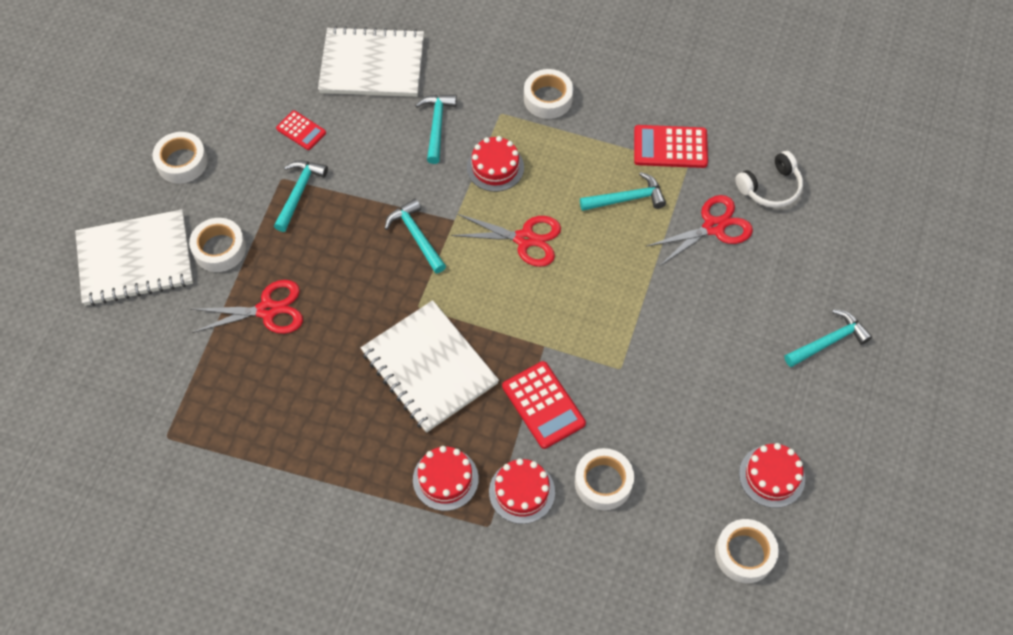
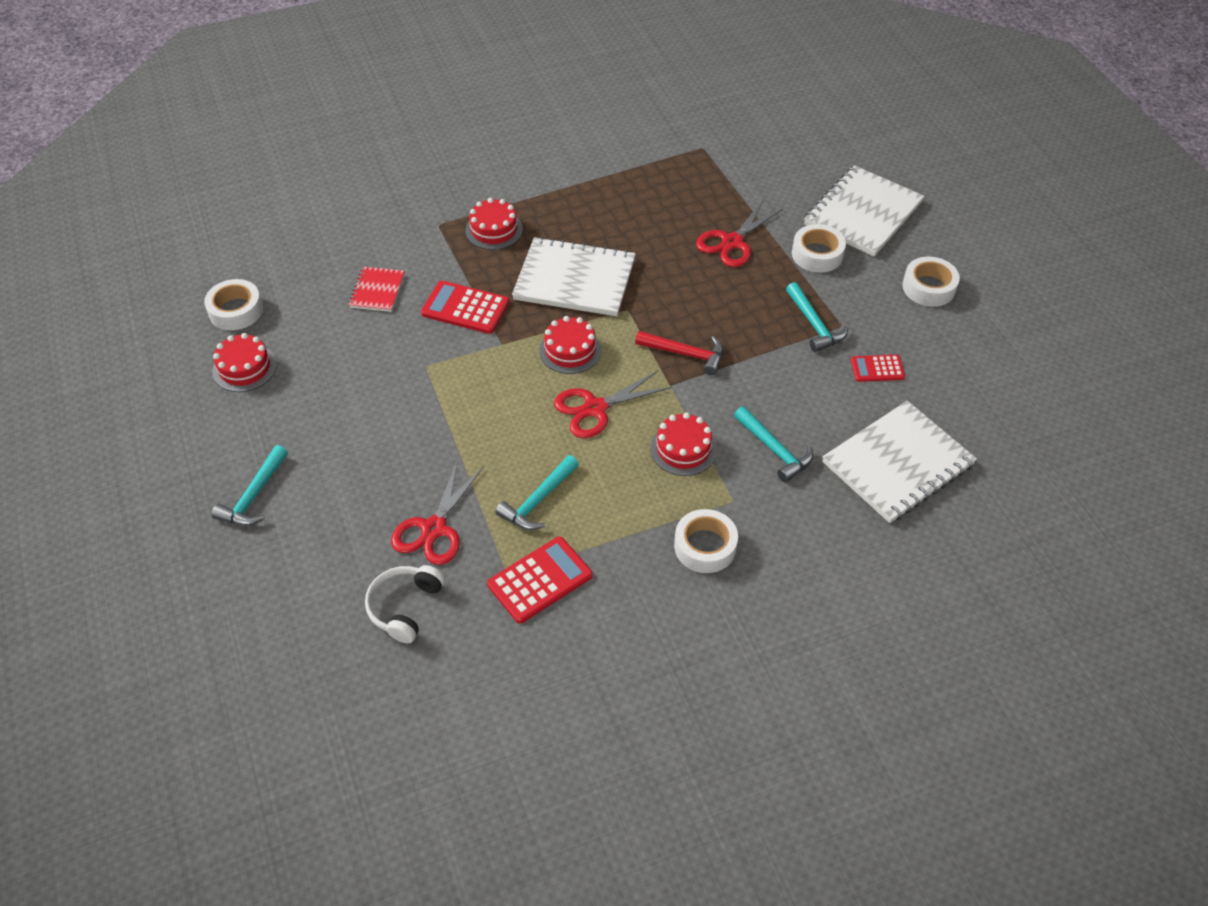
camera: 140 degrees right, 10 degrees down
turquoise hammer [384,199,446,273] -> red hammer [635,331,723,375]
red cake [489,458,555,524] -> red cake moved to [539,316,602,374]
white tape [575,448,634,510] -> red notebook [348,267,405,312]

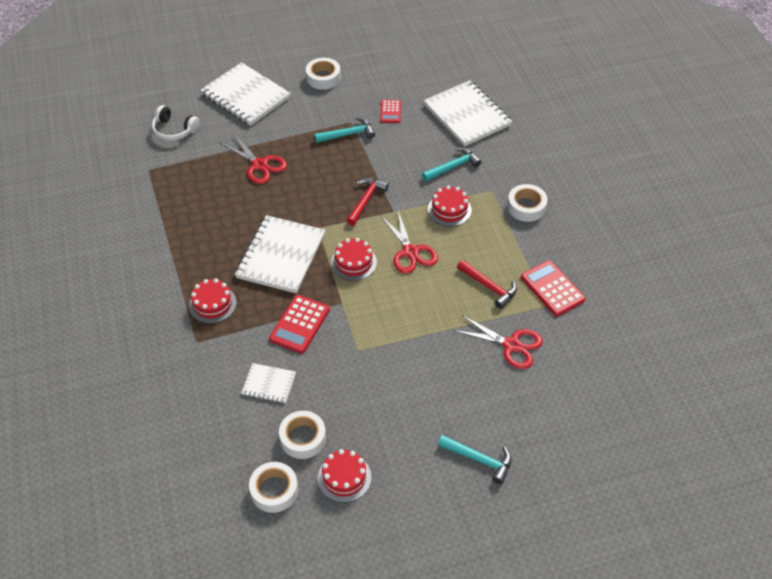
camera: 85 degrees left, 0 degrees up
red notebook [348,267,405,312] -> white notebook [241,363,296,403]
white headphones [365,565,445,643] -> white headphones moved to [152,105,200,141]
turquoise hammer [495,455,579,530] -> red hammer [457,260,517,309]
white tape [792,224,846,273] -> white tape moved to [279,411,326,459]

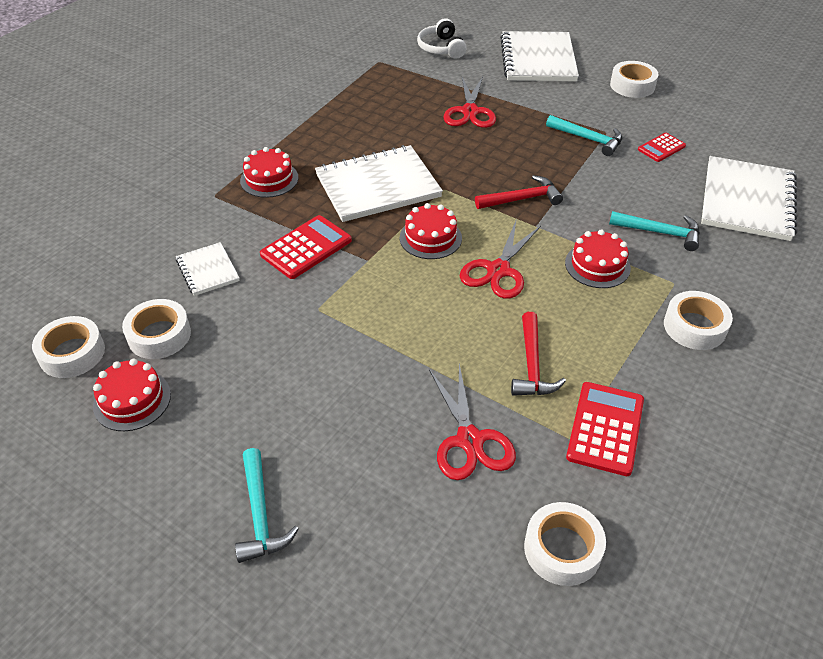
camera: 50 degrees right, 5 degrees down
red calculator [269,295,330,354] -> red calculator turned 150 degrees clockwise [260,215,352,279]
none -> white tape [524,502,606,586]

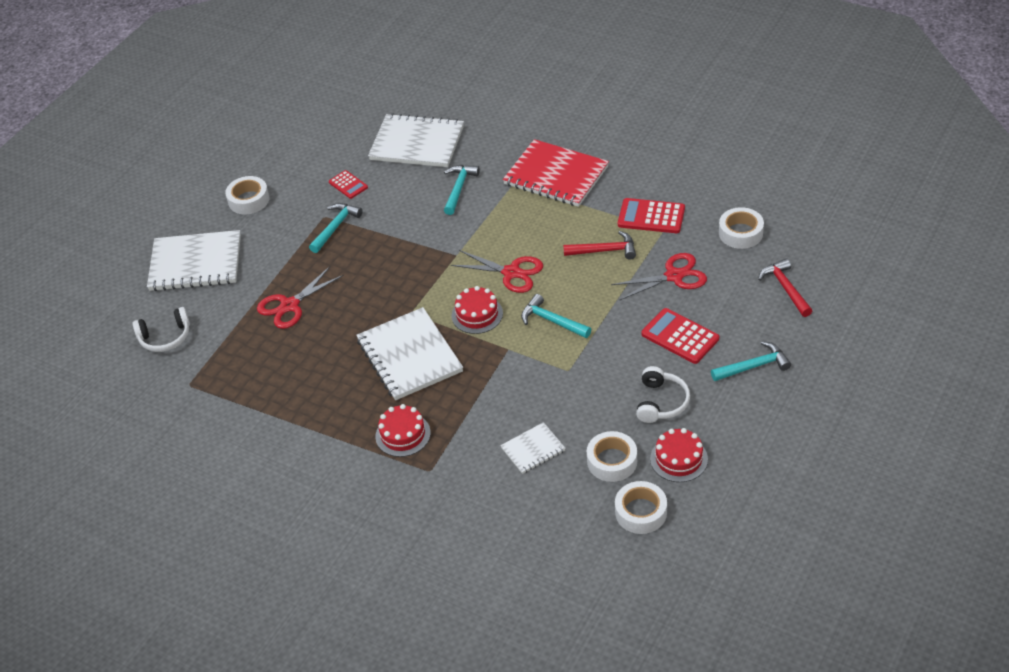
camera: 90 degrees left, 0 degrees up
red calculator [260,215,352,279] -> red calculator moved to [641,308,719,364]
red scissors [444,77,496,128] -> red scissors turned 135 degrees clockwise [257,266,344,329]
red hammer [475,175,563,209] -> red hammer moved to [758,258,812,317]
red cake [565,229,631,288] -> none
white tape [664,291,733,350] -> red notebook [503,139,609,207]
none -> turquoise hammer [521,294,591,338]
none -> white headphones [636,366,690,423]

